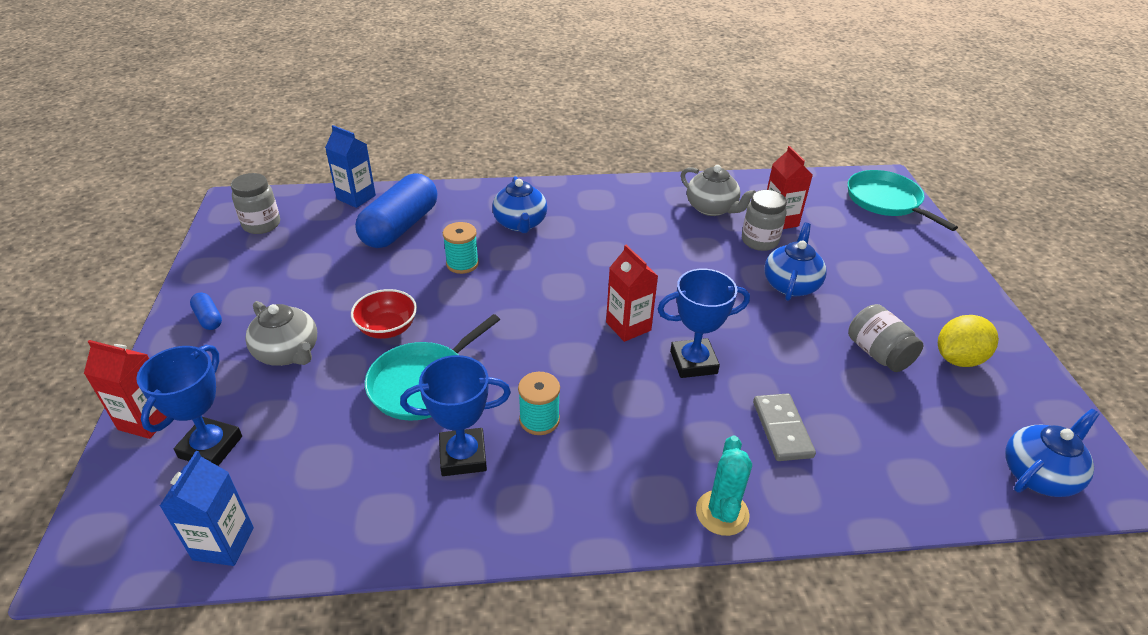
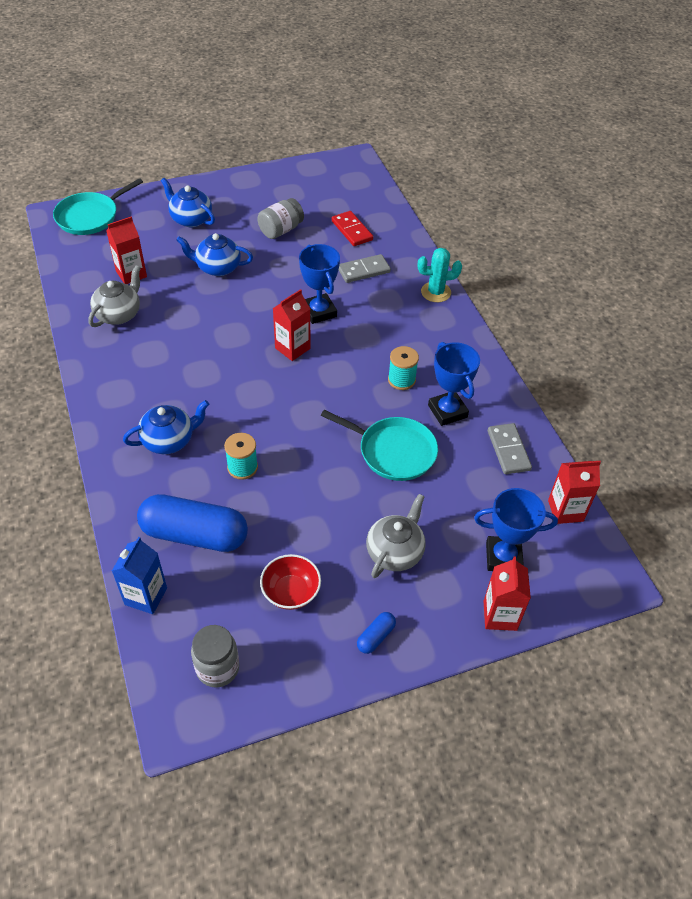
camera: 105 degrees left, 10 degrees up
blue carton [160,451,254,566] -> red carton [548,461,601,524]
red bowl [351,289,417,339] -> red bowl moved to [260,554,321,610]
grey jar [742,190,787,251] -> none
yellow lemon [938,315,999,367] -> none
blue teapot [1005,409,1099,497] -> blue teapot moved to [161,178,215,227]
none -> red domino [331,211,373,246]
none -> grey domino [488,423,532,474]

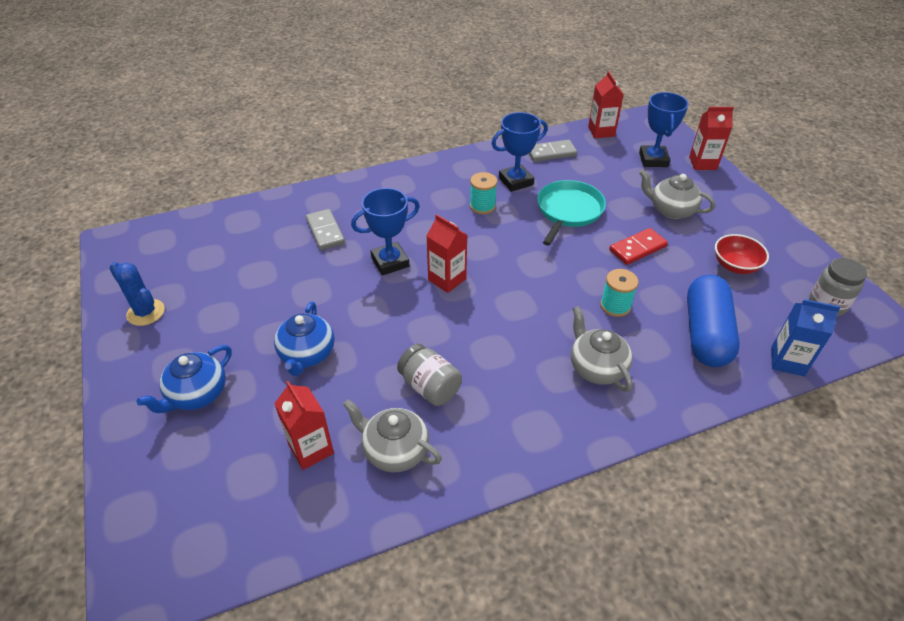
camera: 90 degrees left, 5 degrees down
turquoise pan [53,178,143,235] -> none
blue teapot [123,400,209,454] -> grey teapot [571,306,633,392]
grey jar [258,198,304,239] -> grey jar moved to [397,344,462,406]
red domino [331,211,373,246] -> red domino moved to [609,228,668,265]
blue capsule [357,612,396,654] -> none
turquoise cactus [418,248,462,302] -> none
none -> blue cactus [109,262,165,326]

